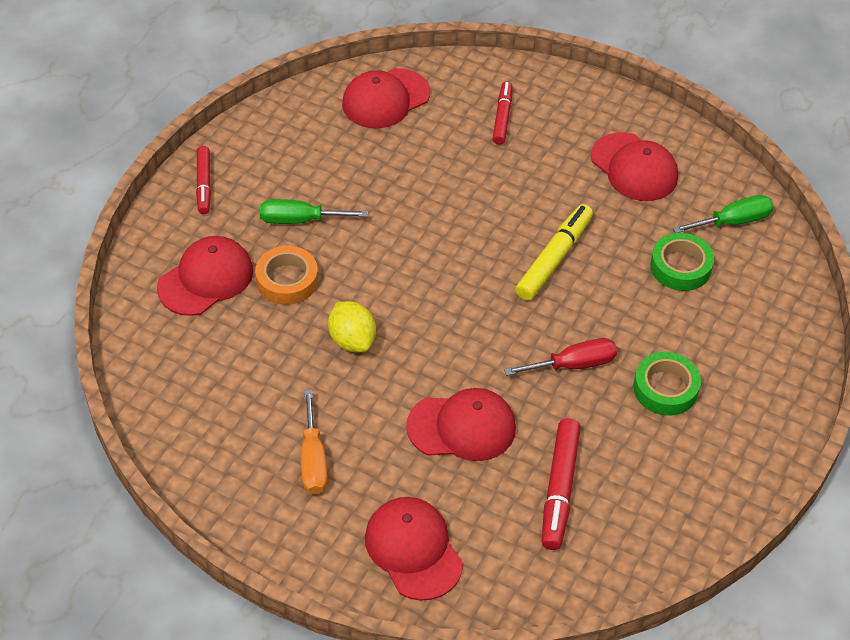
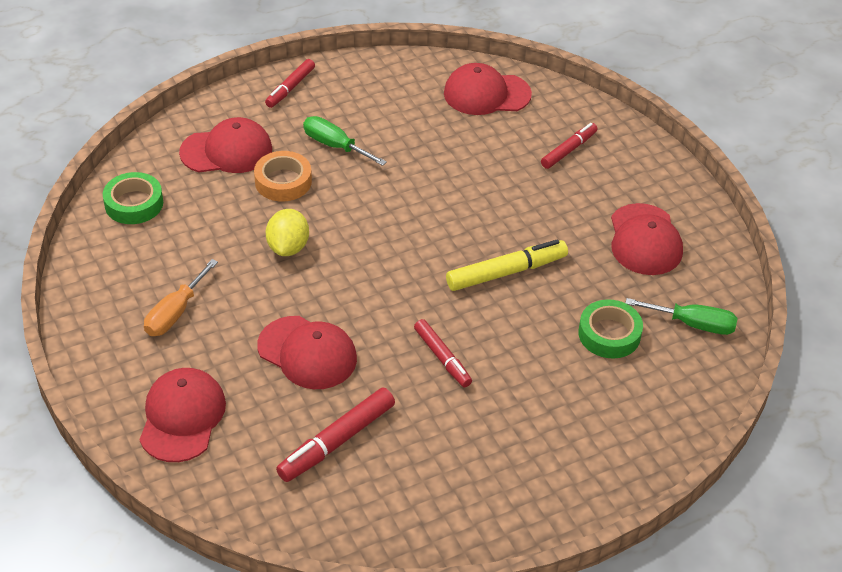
camera: 35 degrees right, 5 degrees down
red screwdriver [504,338,617,376] -> red marker [414,319,472,387]
green tape [633,352,701,416] -> green tape moved to [103,172,163,224]

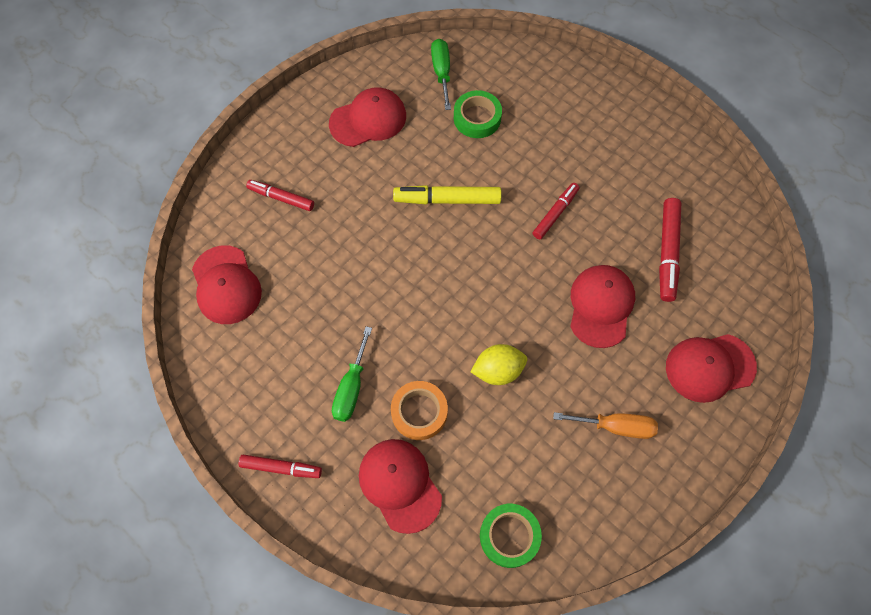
camera: 110 degrees left, 20 degrees up
red marker [276,388,395,482] -> red marker turned 75 degrees clockwise [659,198,681,302]
yellow marker [446,239,568,291] -> yellow marker turned 45 degrees counterclockwise [393,185,501,204]

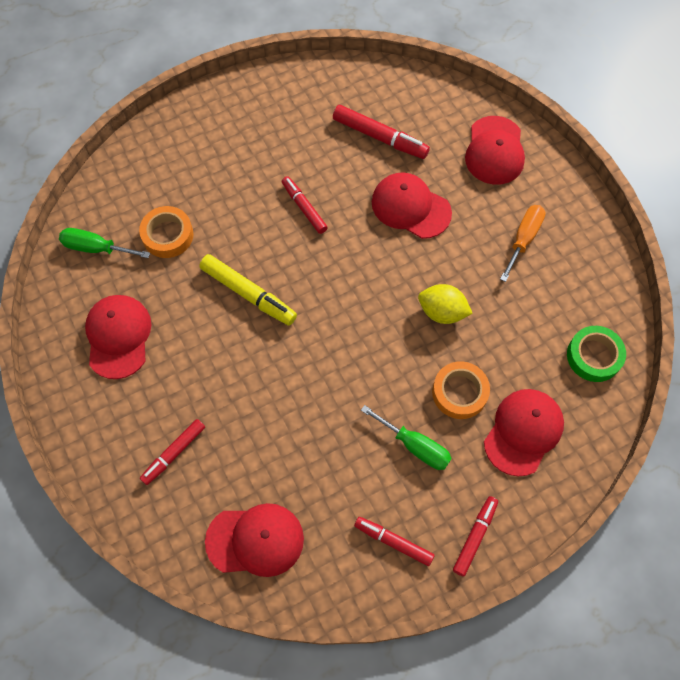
camera: 70 degrees left, 0 degrees up
red cap [359,439,442,534] -> red cap turned 135 degrees clockwise [484,389,564,476]
yellow marker [393,185,501,204] -> yellow marker turned 75 degrees counterclockwise [199,254,297,325]
green tape [454,90,502,138] -> orange tape [139,206,193,258]
yellow lemon [471,344,527,385] -> yellow lemon turned 75 degrees counterclockwise [418,284,473,324]
none -> red marker [354,517,434,566]

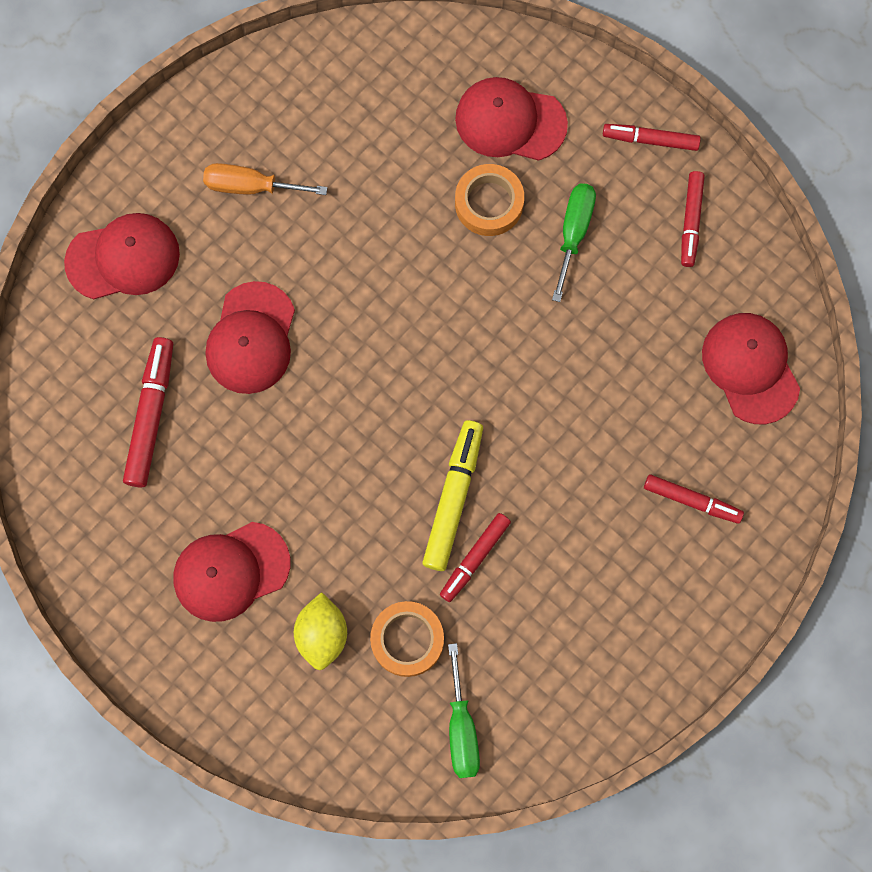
camera: 110 degrees left, 10 degrees up
red cap [85,295,151,379] -> red cap moved to [173,522,290,622]
red marker [282,176,328,234] -> red marker moved to [440,513,511,602]
yellow lemon [418,284,473,324] -> yellow lemon moved to [294,592,347,670]
green tape [567,326,626,382] -> none

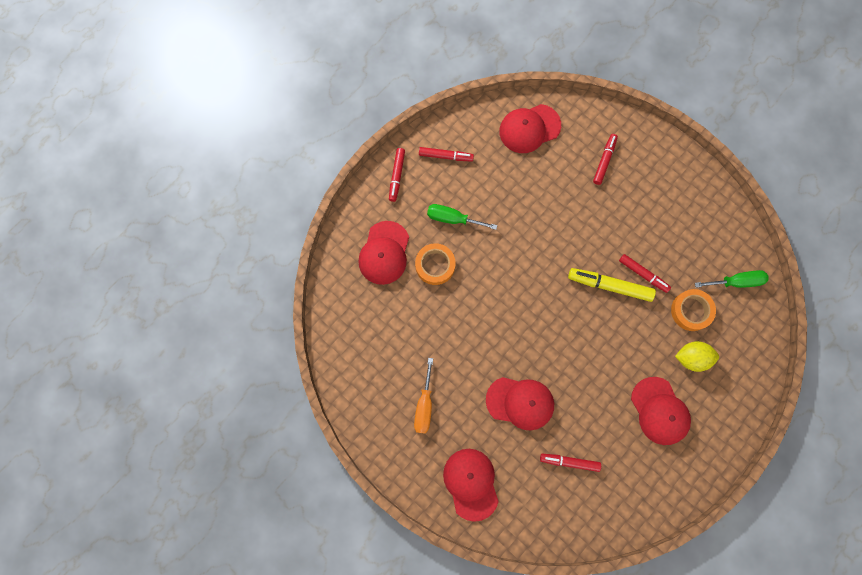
camera: 90 degrees left, 0 degrees up
red marker [123,337,173,488] -> red marker [540,454,601,472], size x0.66

